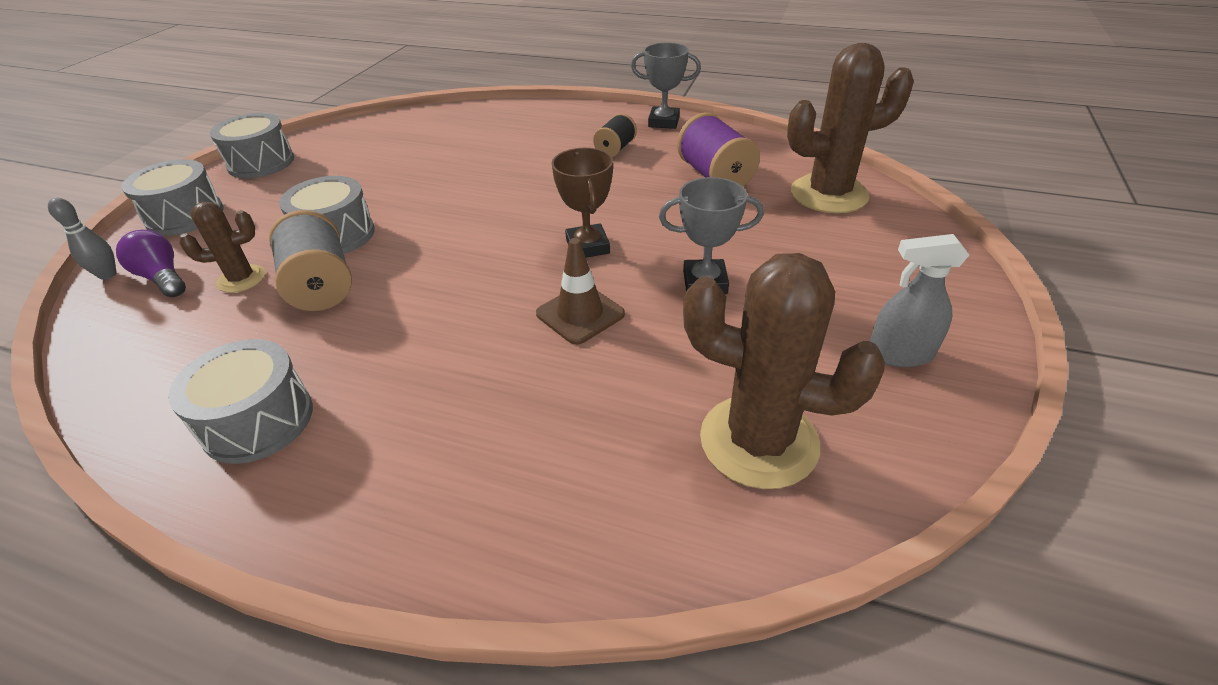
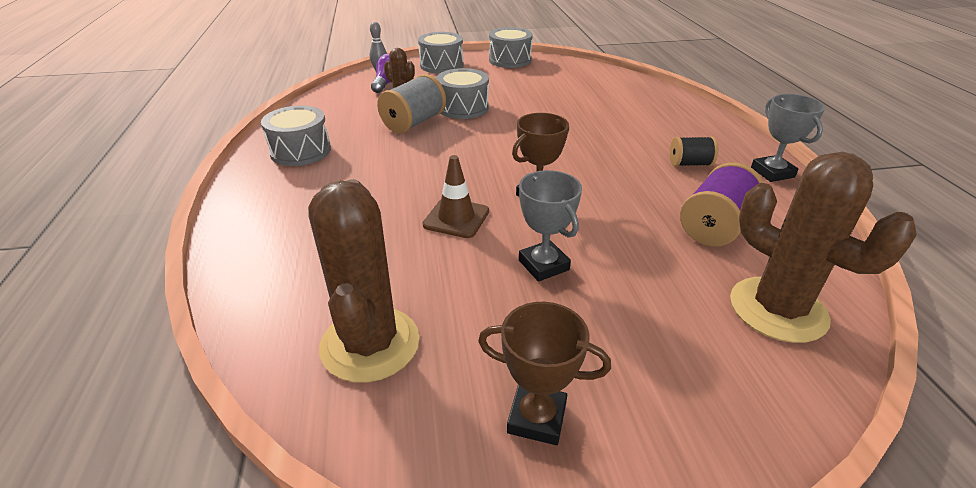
camera: 60 degrees right, 5 degrees down
grey spray bottle [870,234,969,367] -> brown trophy [478,302,611,445]

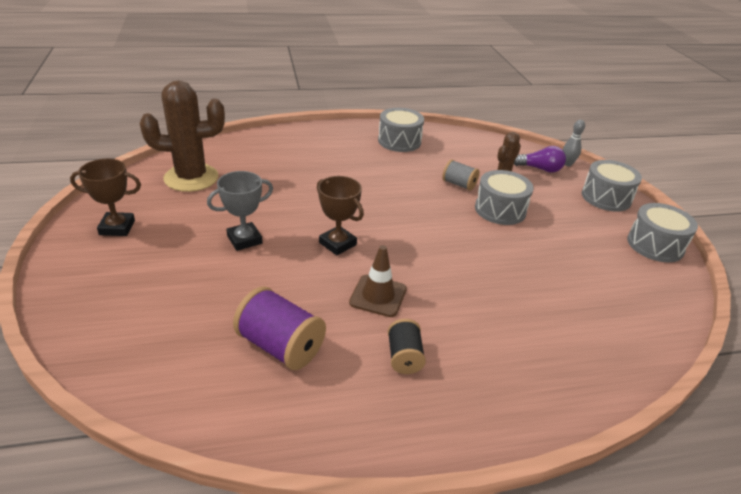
camera: 85 degrees right, 0 degrees up
grey spool [377,74,446,133] -> grey spool [442,159,480,191], size x0.60
brown traffic cone [423,155,489,238] -> brown traffic cone moved to [349,245,407,317]
brown trophy [478,302,611,445] -> brown trophy turned 75 degrees clockwise [70,159,141,236]
brown cactus [730,152,917,343] -> none
grey trophy [751,94,825,182] -> none

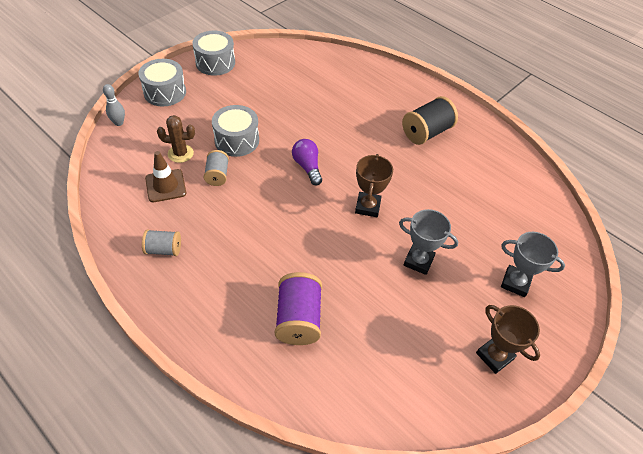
camera: 125 degrees left, 15 degrees up
brown cactus [140,81,225,192] -> none
purple spool [233,286,326,370] -> purple spool moved to [275,272,322,345]
brown traffic cone [349,245,407,317] -> brown traffic cone moved to [145,151,186,202]
grey drum [378,108,424,152] -> grey spool [142,229,181,256]
black spool [388,319,426,374] -> black spool [402,96,458,145], size x1.66
purple light bulb [514,146,566,173] -> purple light bulb moved to [292,139,322,186]
none -> grey trophy [501,232,565,297]

